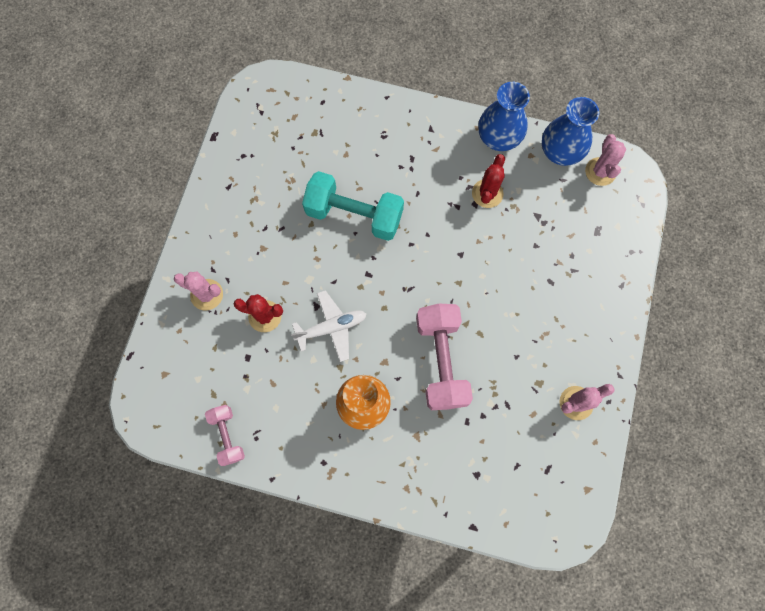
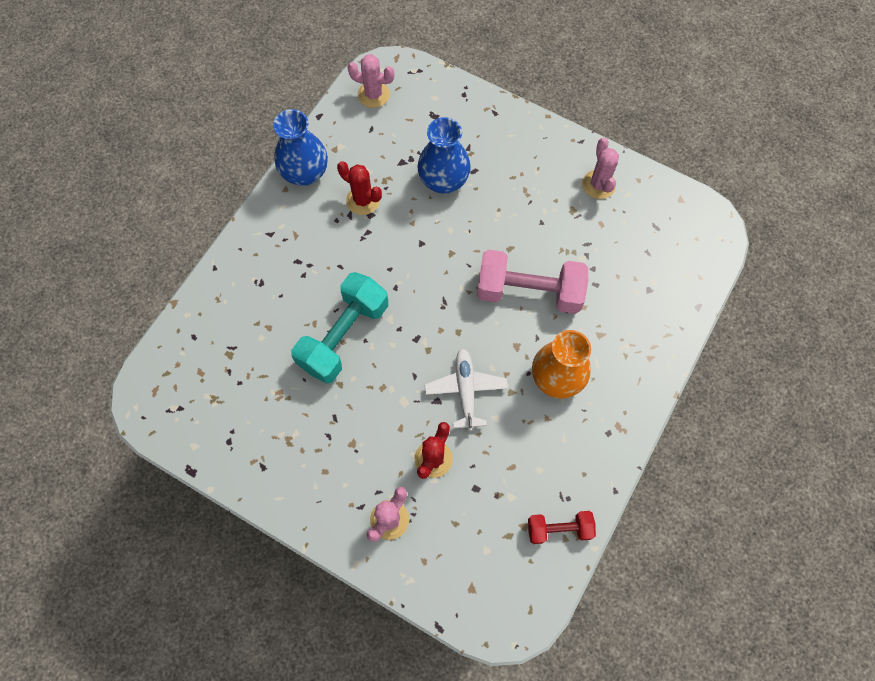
camera: 75 degrees left, 5 degrees down
pink dumbbell [205,405,245,466] -> red dumbbell [528,511,596,544]
blue vase [542,97,599,166] -> blue vase moved to [417,117,471,193]

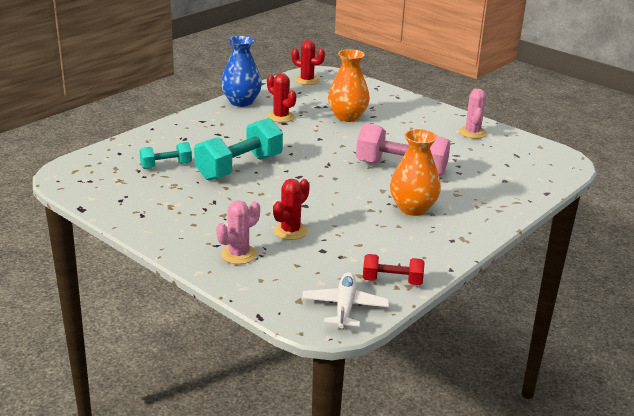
camera: 10 degrees right, 40 degrees down
pink cactus [347,54,394,108] -> red cactus [292,40,325,85]
blue vase [417,117,471,193] -> orange vase [328,49,370,122]
white plane [424,348,508,431] -> white plane moved to [302,272,389,329]
none -> turquoise dumbbell [140,142,192,169]

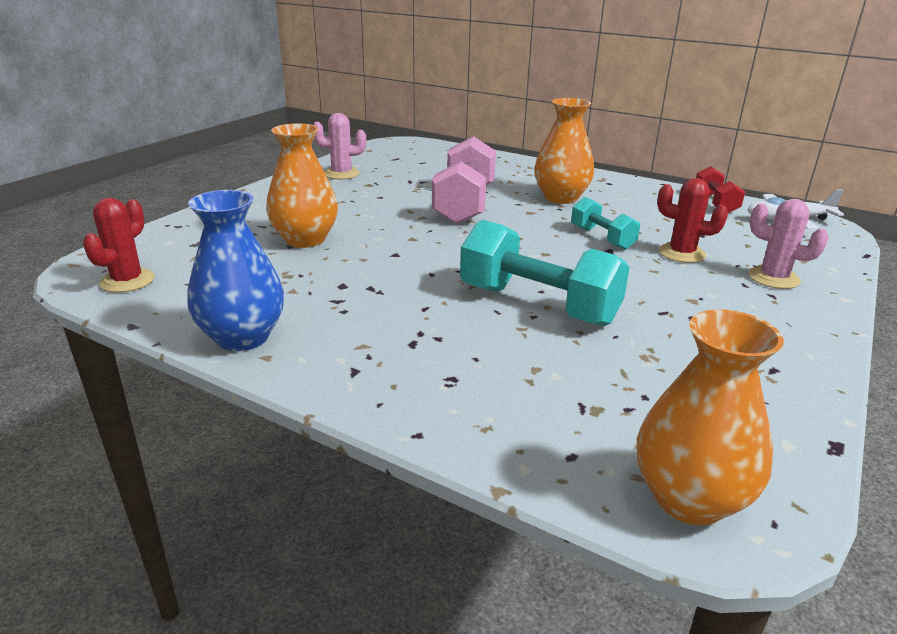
camera: 100 degrees left, 0 degrees up
turquoise dumbbell [140,142,192,169] -> turquoise dumbbell moved to [571,197,640,250]
red cactus [267,73,296,122] -> none
none -> orange vase [637,310,784,525]

